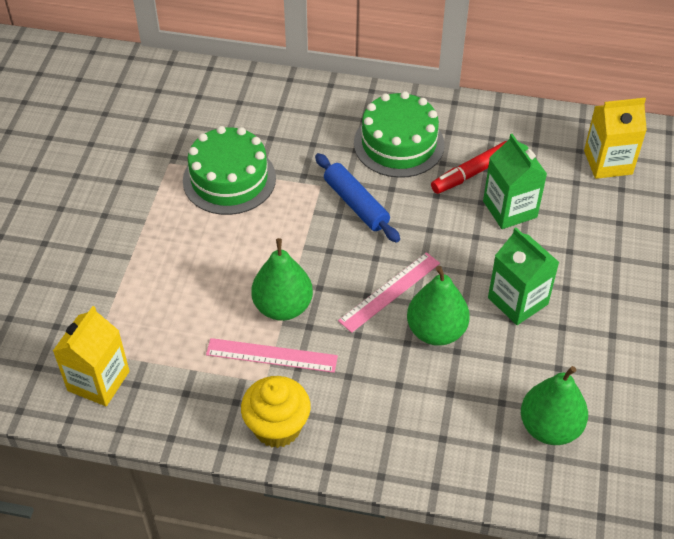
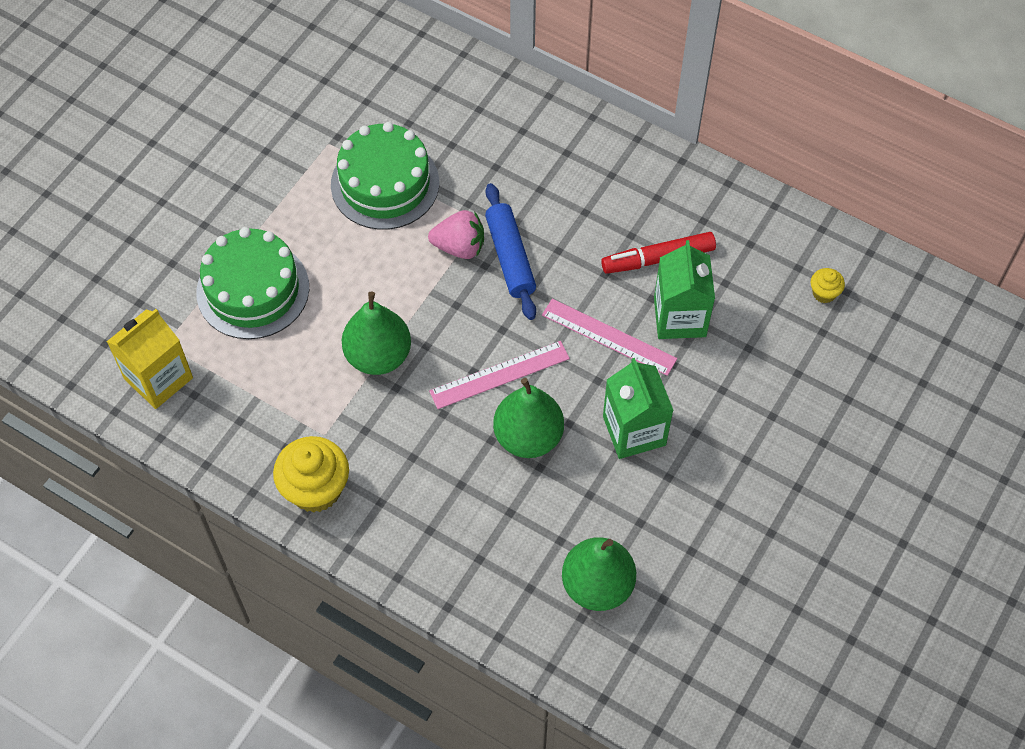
camera: 20 degrees right, 10 degrees up
pink ruler [206,338,338,373] -> pink ruler moved to [542,299,677,376]
green cake [354,91,445,178] -> green cake moved to [196,227,309,339]
yellow carton [584,98,647,179] -> yellow cupcake [811,268,845,303]
none -> pink strawberry [428,210,484,259]

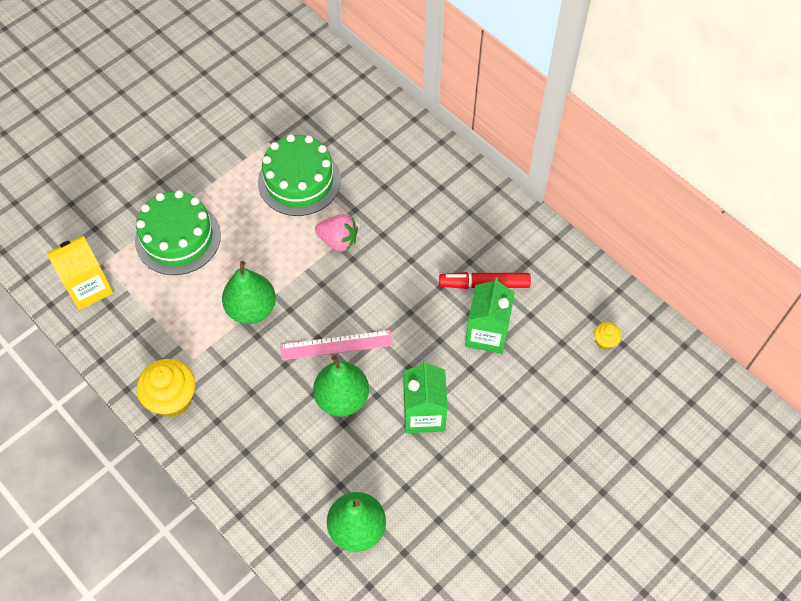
camera: 15 degrees right, 0 degrees up
blue rolling pin [485,183,536,320] -> none
pink ruler [542,299,677,376] -> none

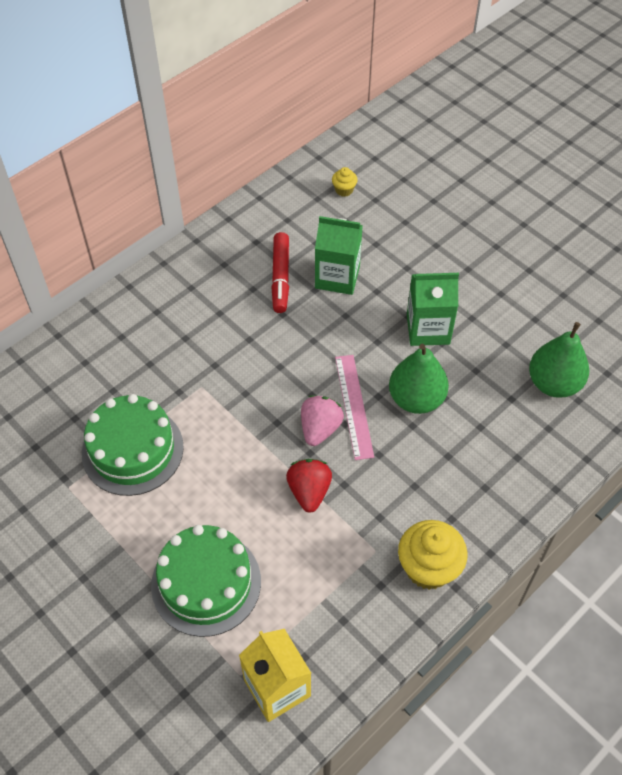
camera: 90 degrees left, 5 degrees down
green pear [222,261,276,324] -> red strawberry [286,459,332,513]
pink strawberry [315,214,358,252] -> pink strawberry moved to [301,395,344,446]

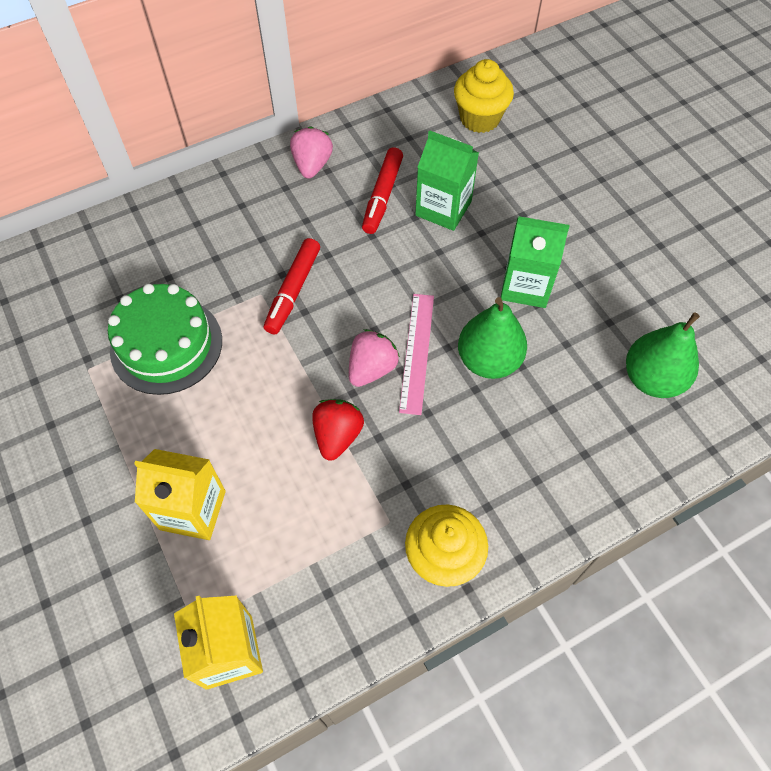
camera: 15 degrees right, 5 degrees up
green cake [151,525,261,637] -> yellow carton [134,449,226,540]
yellow cupcake [332,167,358,197] -> yellow cupcake [454,59,514,133], size x2.06
none -> red marker [264,238,320,334]
none -> pink strawberry [290,126,333,179]

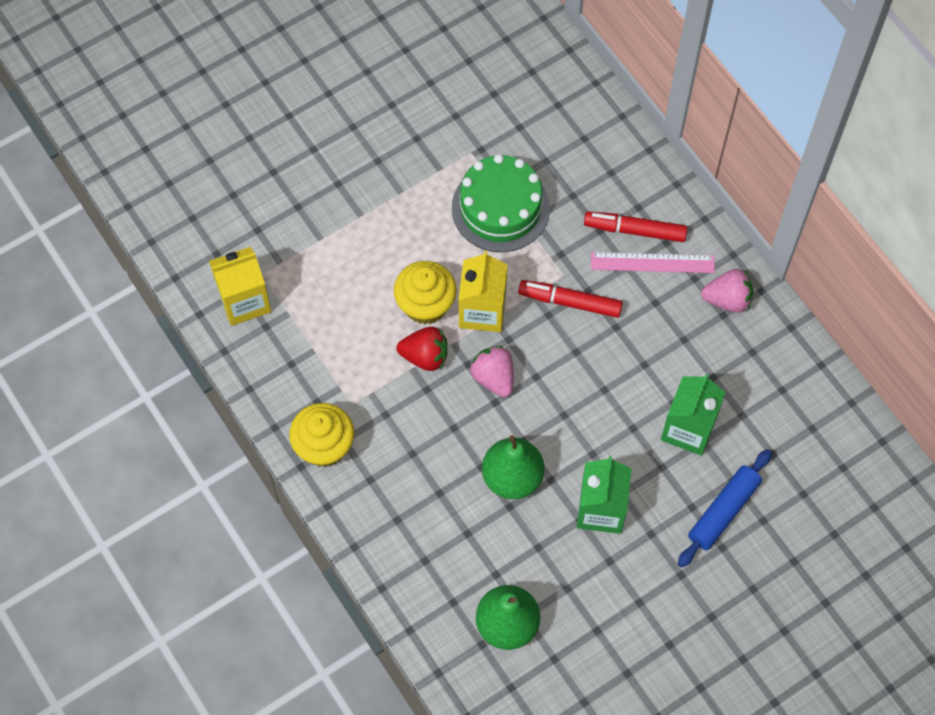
camera: 85 degrees right, 5 degrees up
yellow carton [134,449,226,540] -> yellow carton moved to [458,251,507,332]
pink strawberry [349,329,400,387] -> pink strawberry turned 150 degrees counterclockwise [469,346,514,397]
red marker [362,147,403,234] -> red marker moved to [584,212,687,242]
pink ruler [399,294,434,415] -> pink ruler moved to [591,252,715,273]
yellow cupcake [454,59,514,133] -> yellow cupcake moved to [394,261,457,325]
none -> blue rolling pin [678,449,772,567]

